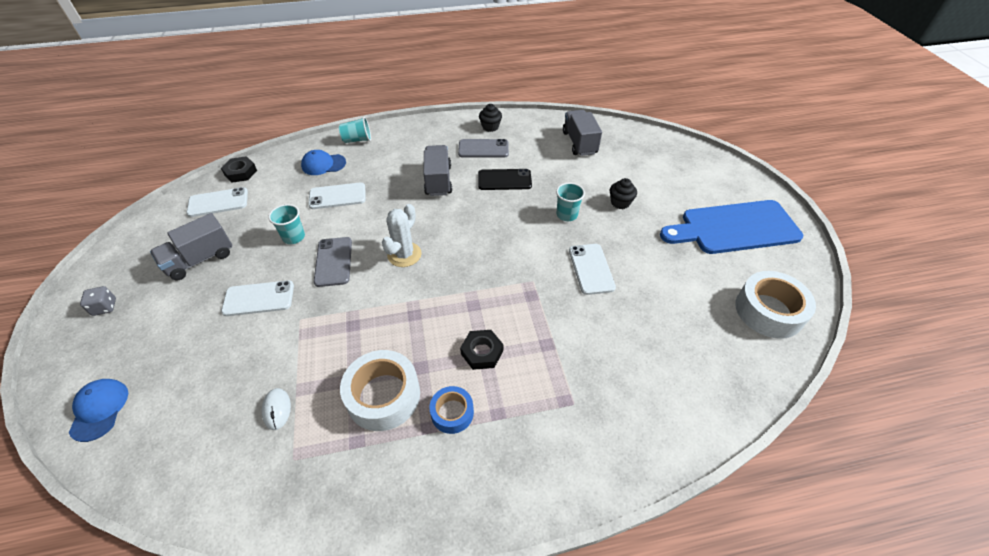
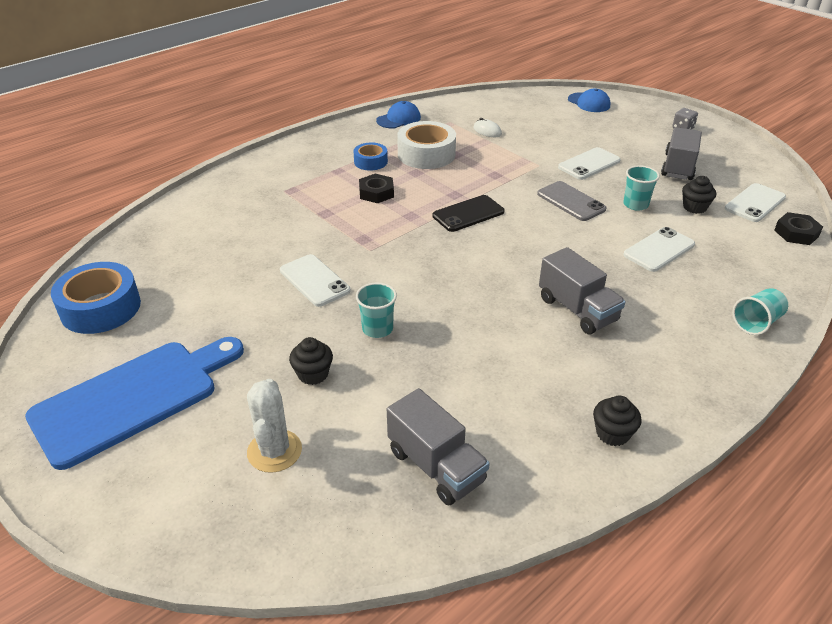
camera: 150 degrees right, 10 degrees down
blue cap [301,150,346,175] -> blue cap moved to [376,101,421,128]
white cactus [382,204,422,267] -> white cactus moved to [247,379,302,473]
grey phone [458,139,509,158] -> none
black phone [478,169,532,190] -> black phone moved to [433,195,505,232]
white tape [735,271,816,339] -> blue tape [51,262,141,334]
none -> black cupcake [682,176,716,214]

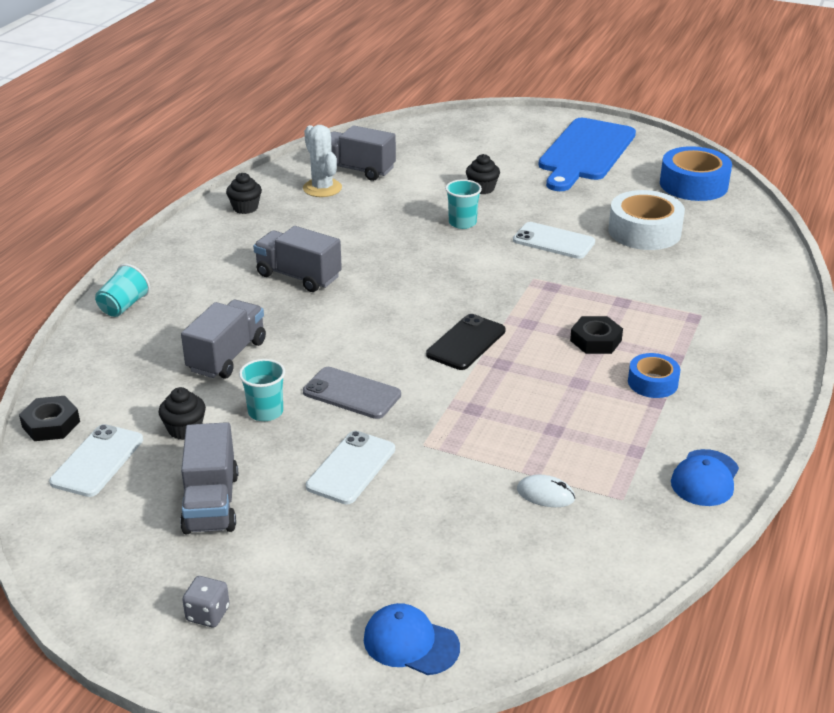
camera: 155 degrees right, 5 degrees down
white cactus [247,379,302,473] -> white cactus moved to [303,125,342,197]
white tape [397,121,456,169] -> white tape moved to [608,190,685,250]
white phone [623,227,695,272] -> grey truck [181,300,266,378]

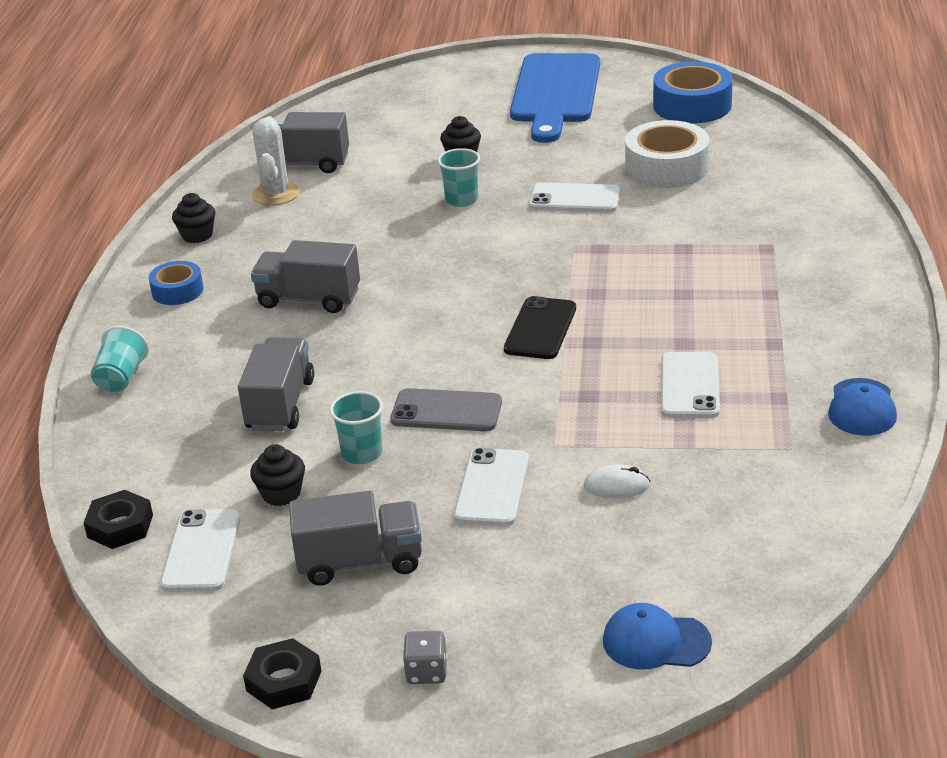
camera: 15 degrees left, 0 degrees up
grey truck [180,422,238,534] -> grey truck turned 75 degrees counterclockwise [289,491,422,586]
white cactus [303,125,342,197] -> white cactus turned 45 degrees clockwise [252,116,300,205]
white mouse [517,475,575,507] -> white mouse moved to [584,465,650,498]
black nut [570,316,623,354] -> black nut moved to [243,638,321,709]
blue tape [628,353,680,398] -> blue tape moved to [149,261,204,305]
none -> white phone [661,352,720,418]

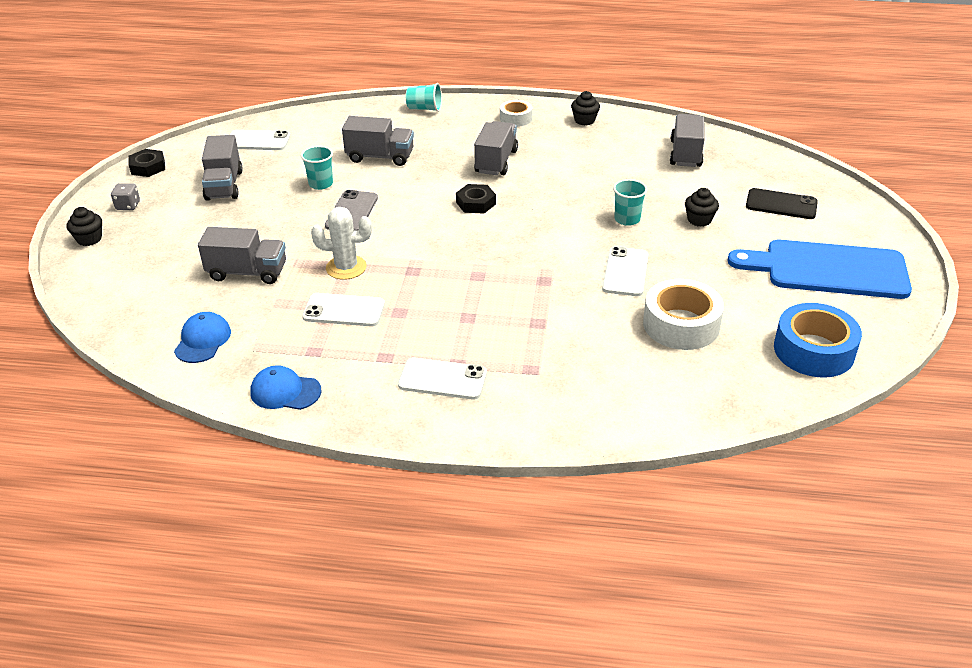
camera: 90 degrees right, 5 degrees up
black nut [84,490,153,549] -> black nut moved to [456,184,496,214]
blue tape [149,261,204,305] -> white tape [500,100,532,127]
black cupcake [250,444,305,506] -> black cupcake moved to [67,207,102,246]
white cactus [252,116,300,205] -> white cactus moved to [311,207,372,280]
white phone [454,448,529,526] -> white phone moved to [398,357,487,399]
black phone [504,296,576,359] -> black phone moved to [746,188,818,219]
white mouse [584,465,650,498] -> grey truck [198,227,286,284]
blue cap [603,603,712,670] -> blue cap moved to [174,312,231,363]

